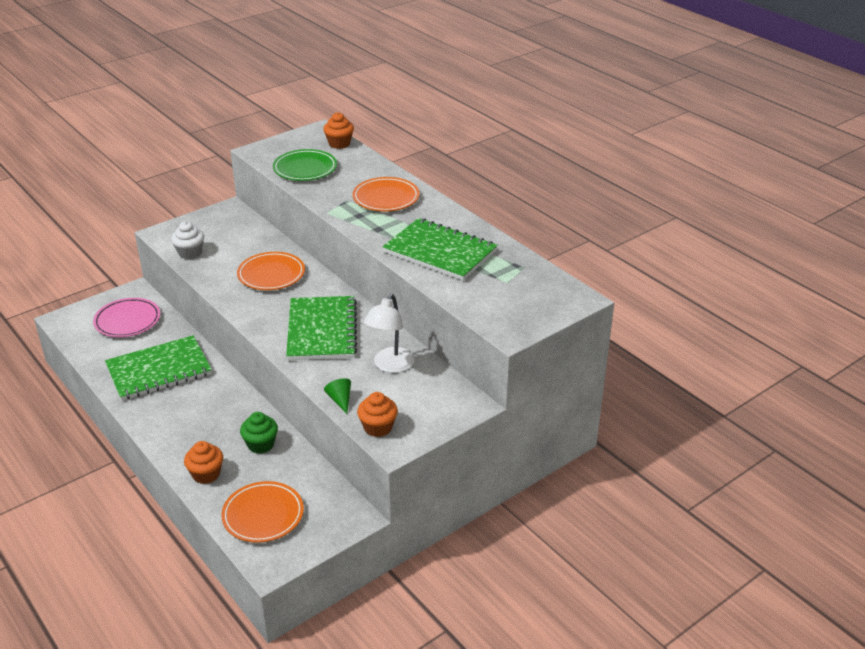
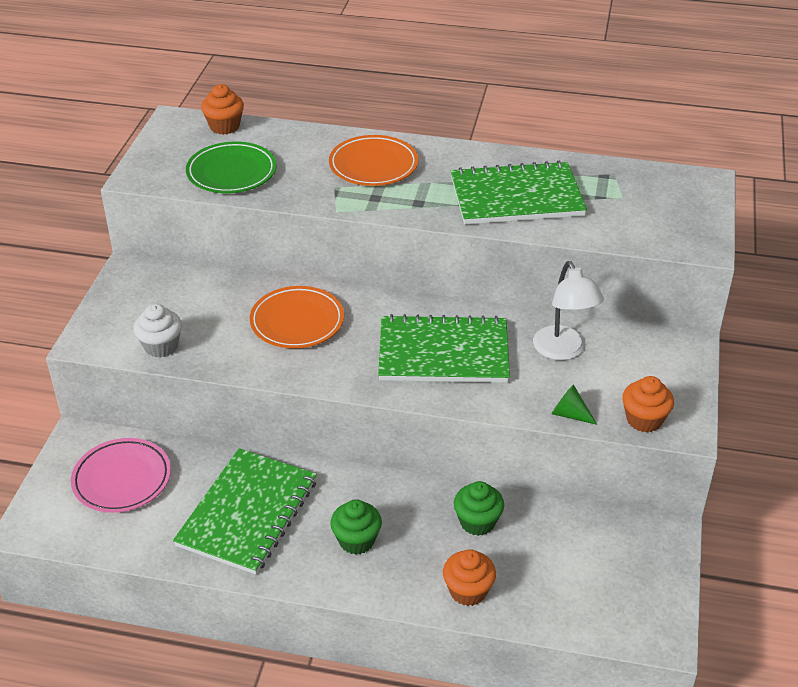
camera: 40 degrees left, 5 degrees up
orange plate [221,481,304,543] -> none
green notebook [286,296,357,360] -> green notebook turned 45 degrees counterclockwise [378,314,510,383]
none -> green cupcake [330,499,382,555]

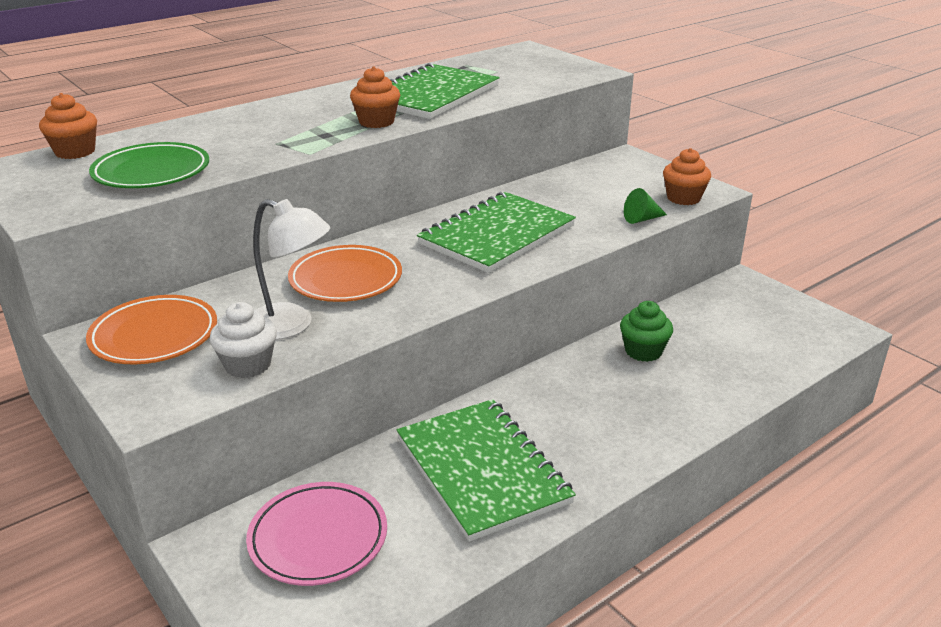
camera: 50 degrees left, 10 degrees down
orange plate [329,135,418,186] -> orange plate moved to [86,295,217,365]
green cupcake [330,499,382,555] -> none
orange cupcake [443,549,496,606] -> orange cupcake moved to [350,66,400,128]
white lamp [533,261,604,360] -> white lamp moved to [253,199,330,340]

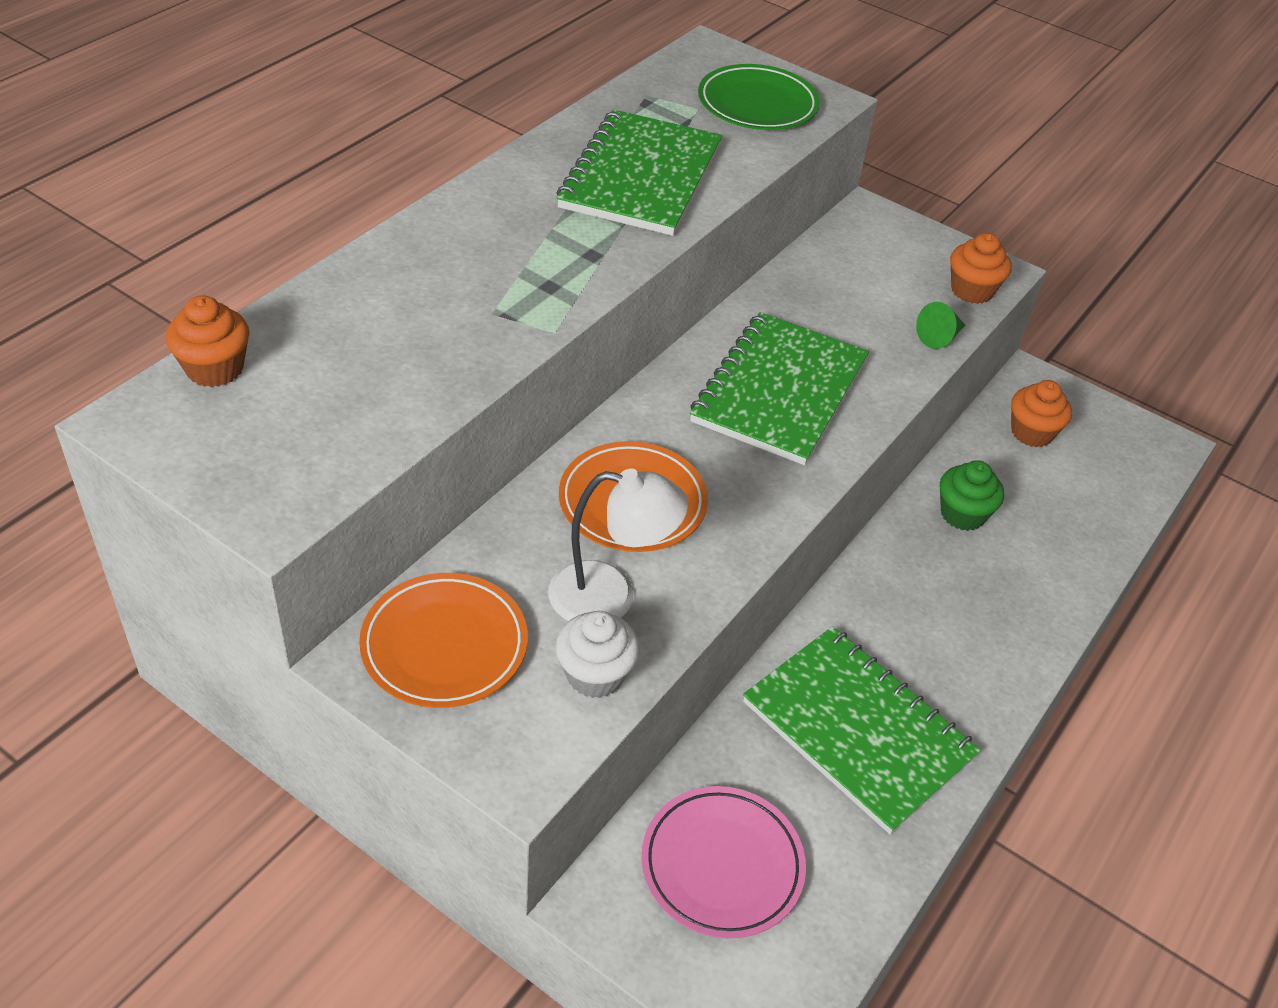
camera: 20 degrees left, 15 degrees up
green plate [89,142,209,188] -> green plate moved to [698,64,820,130]
orange cupcake [350,66,400,128] -> orange cupcake moved to [1011,380,1072,447]

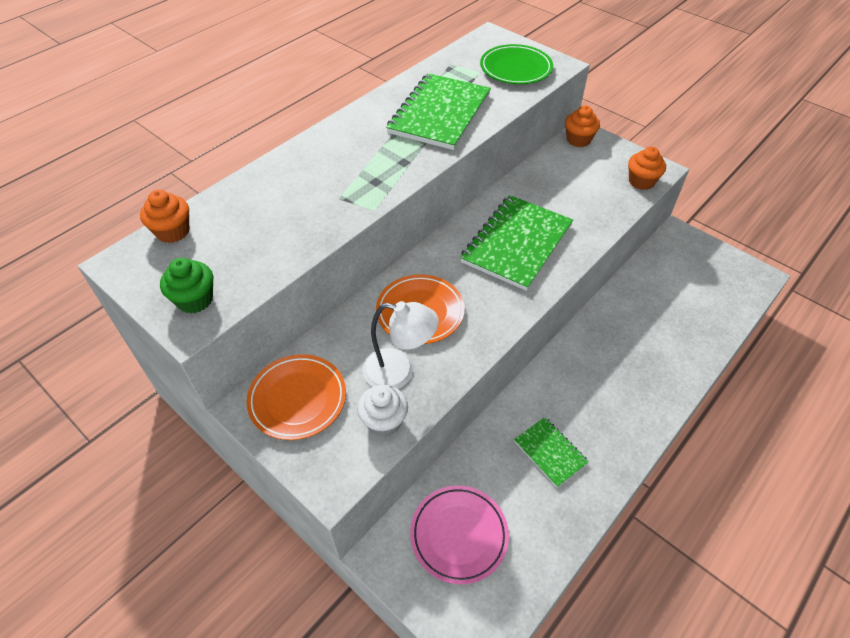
camera: 10 degrees right, 5 degrees up
green notebook [743,626,981,834] -> green notebook [514,417,589,487], size x0.53
green cone [916,302,965,349] -> none
green cupcake [940,461,1004,531] -> green cupcake moved to [160,258,213,313]
orange cupcake [1011,380,1072,447] -> orange cupcake moved to [565,106,600,147]

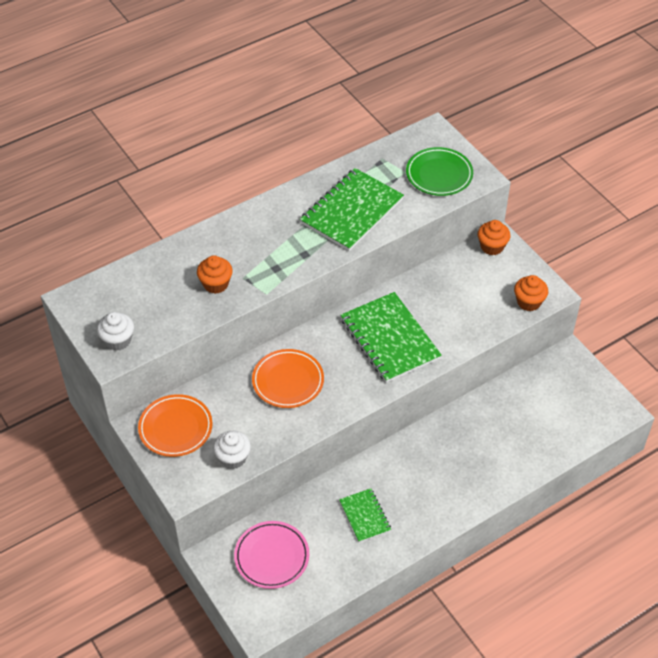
camera: 15 degrees right, 0 degrees up
orange cupcake [140,190,189,243] -> orange cupcake moved to [197,255,233,294]
green cupcake [160,258,213,313] -> white cupcake [97,312,134,351]
white lamp [362,301,439,389] -> none
green notebook [460,195,573,291] -> green notebook turned 75 degrees counterclockwise [340,292,442,383]

